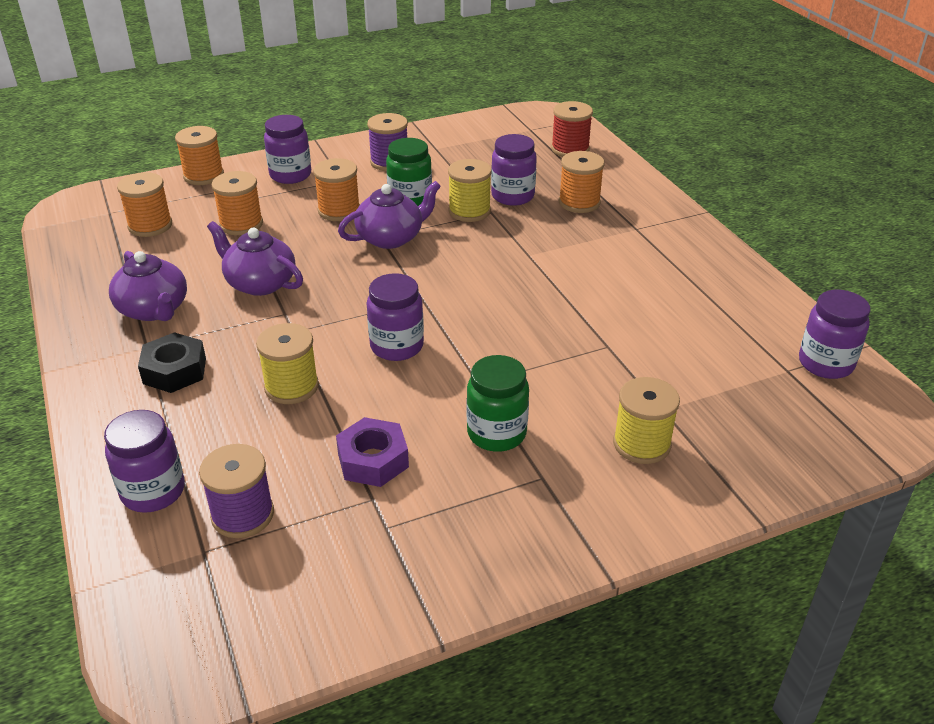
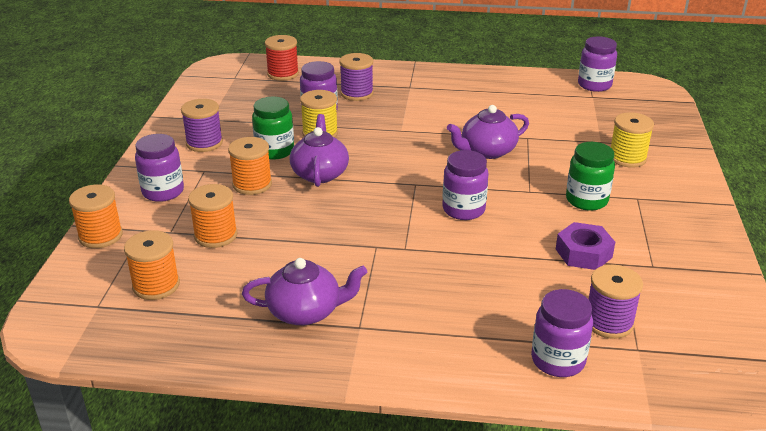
camera: 60 degrees left, 5 degrees down
black nut [138,332,206,393] -> none
purple teapot [207,221,303,296] -> purple teapot moved to [447,105,529,159]
yellow spool [256,323,319,404] -> none
orange spool [559,151,605,213] -> purple spool [339,53,374,101]

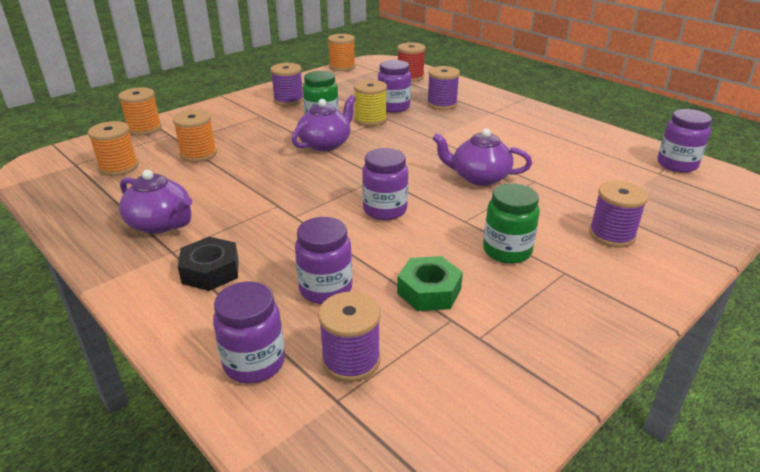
camera: 40 degrees right, 0 degrees up
purple jar [135,134,184,202] -> purple jar moved to [295,217,352,304]
orange spool [228,137,272,195] -> orange spool moved to [328,34,355,71]
purple nut [556,222,615,270] -> green nut [397,256,463,311]
yellow spool [611,112,654,168] -> purple spool [589,181,648,248]
none -> black nut [178,237,239,291]

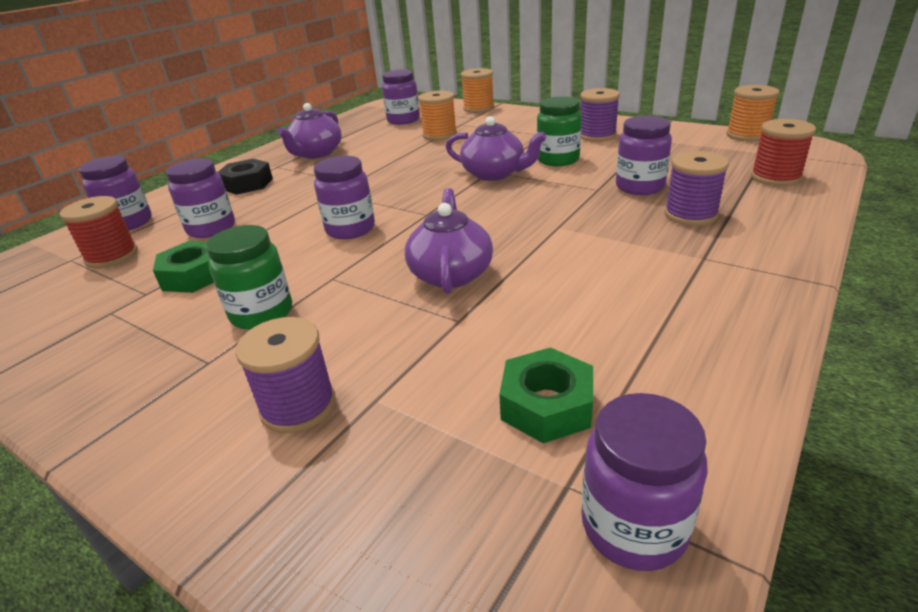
camera: 80 degrees right, 0 degrees up
orange spool [88,121,138,176] -> purple jar [382,69,420,125]
purple spool [318,292,381,382] -> red spool [59,196,138,269]
yellow spool [354,80,387,126] -> none
none -> green nut [499,347,593,443]

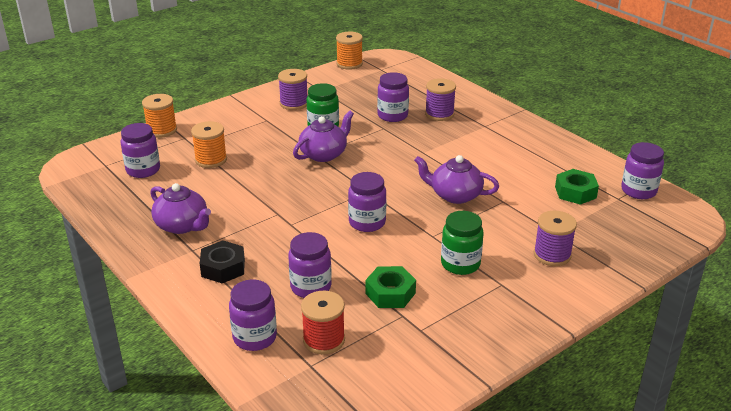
camera: 75 degrees left, 0 degrees up
red spool [751,119,816,186] -> none

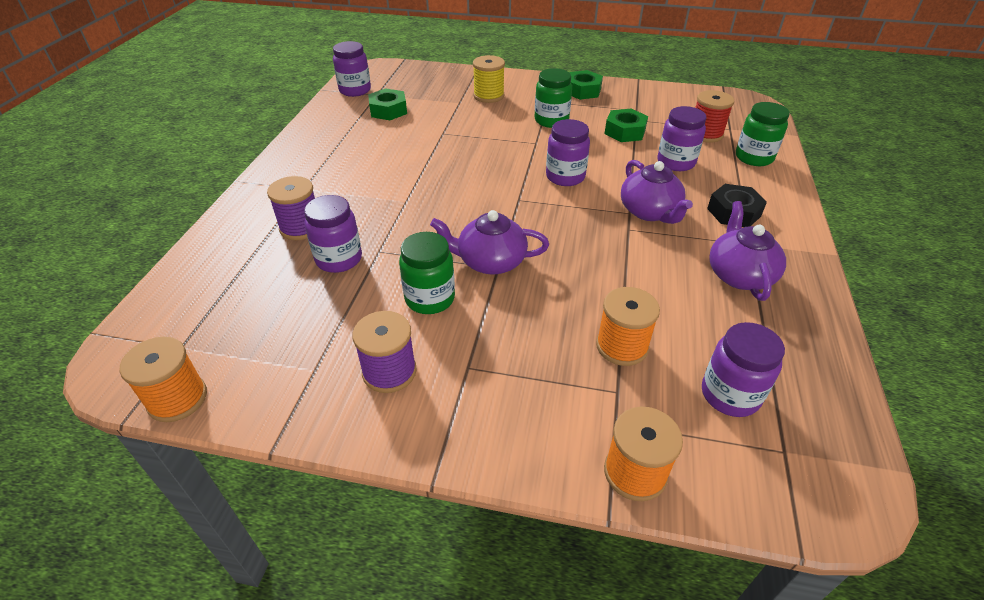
camera: 130 degrees left, 10 degrees up
purple jar [229,279,277,351] -> green jar [736,102,790,166]
purple teapot [414,155,499,204] -> purple teapot moved to [621,160,693,224]
purple spool [534,211,577,266] -> yellow spool [473,55,505,103]
none -> green nut [569,70,603,100]

